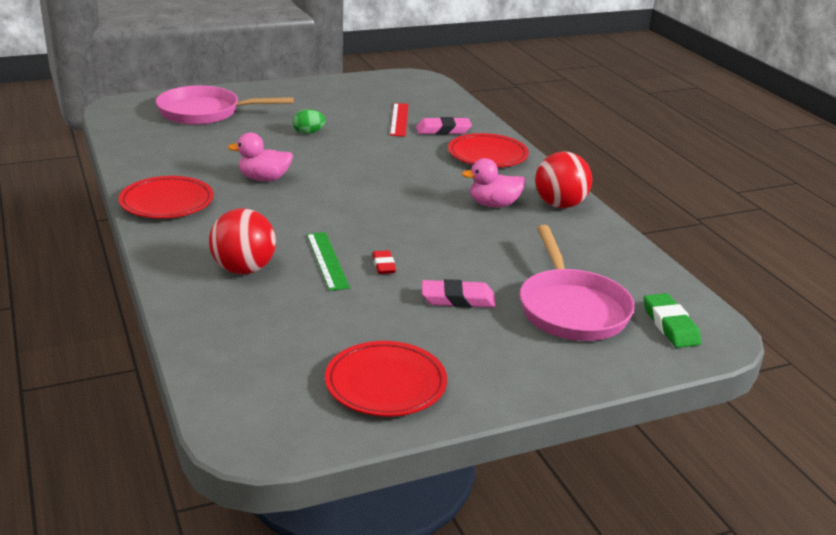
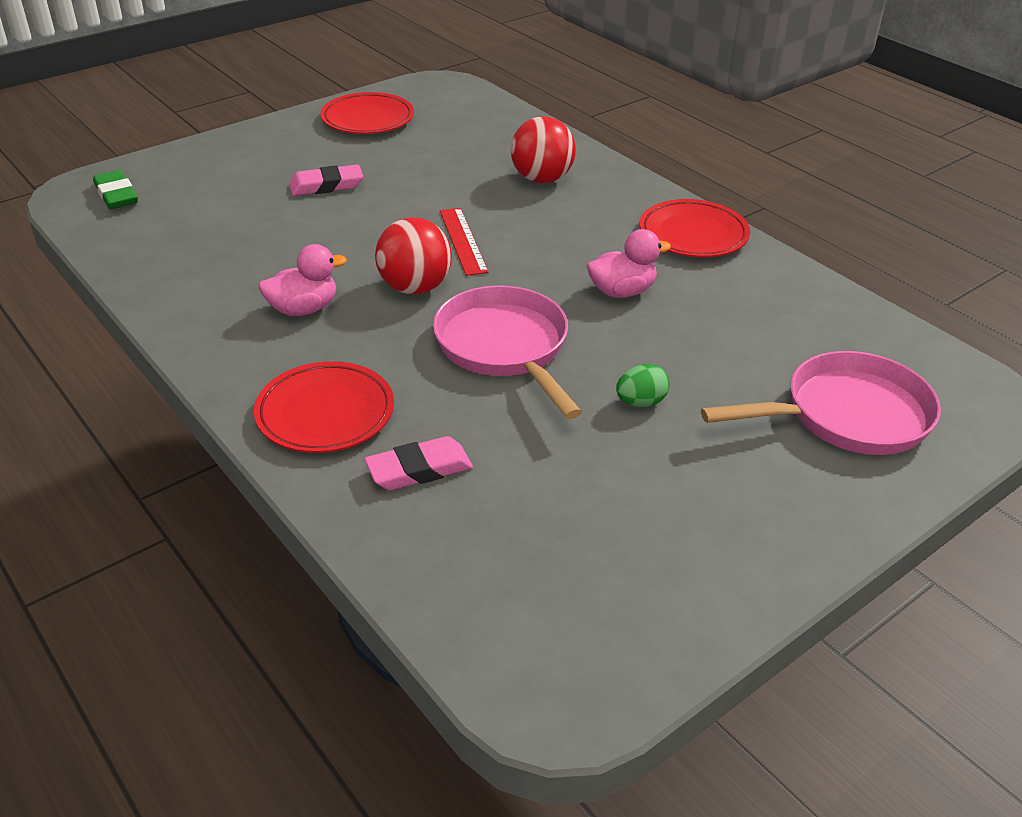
camera: 165 degrees right, 10 degrees up
green ruler [307,232,350,291] -> none
red eraser [372,250,396,274] -> none
red ruler [390,103,408,136] -> red ruler moved to [440,208,489,276]
pink pan [520,225,635,341] -> pink pan moved to [433,285,582,419]
red ball [535,151,592,208] -> red ball moved to [375,217,452,294]

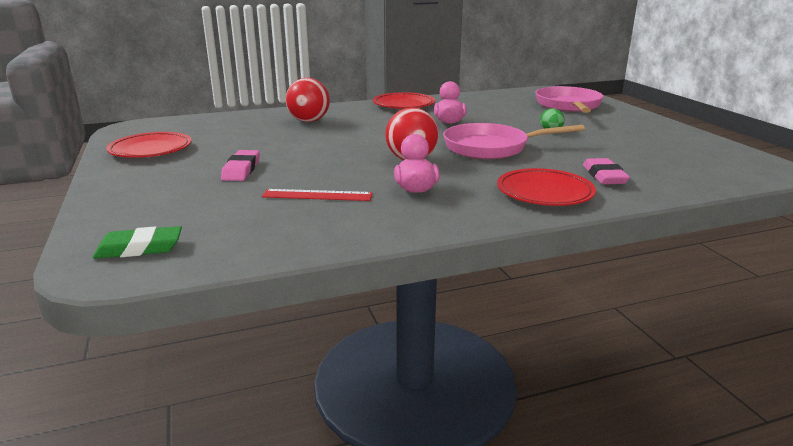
camera: 70 degrees left, 15 degrees down
red ruler [440,208,489,276] -> red ruler moved to [262,189,373,201]

